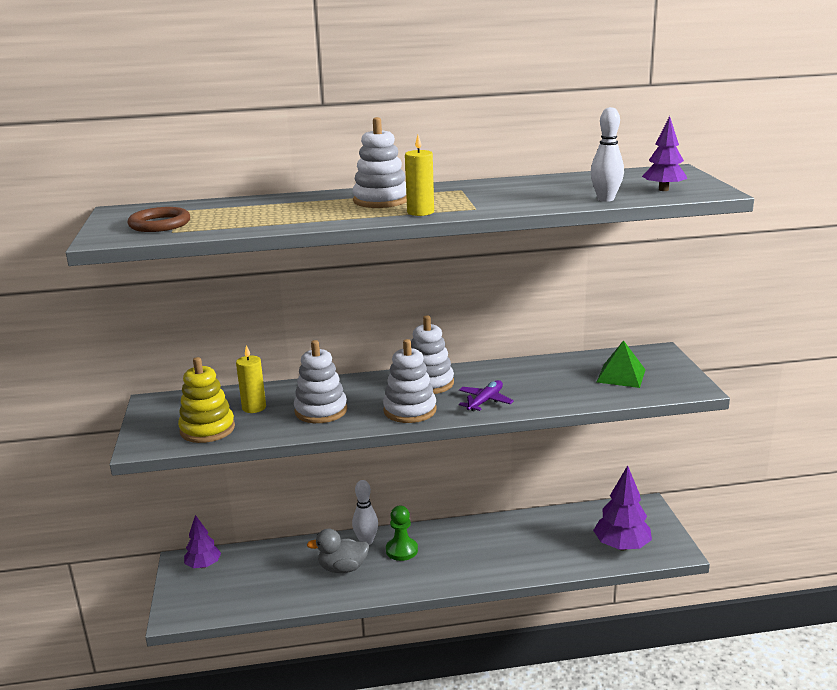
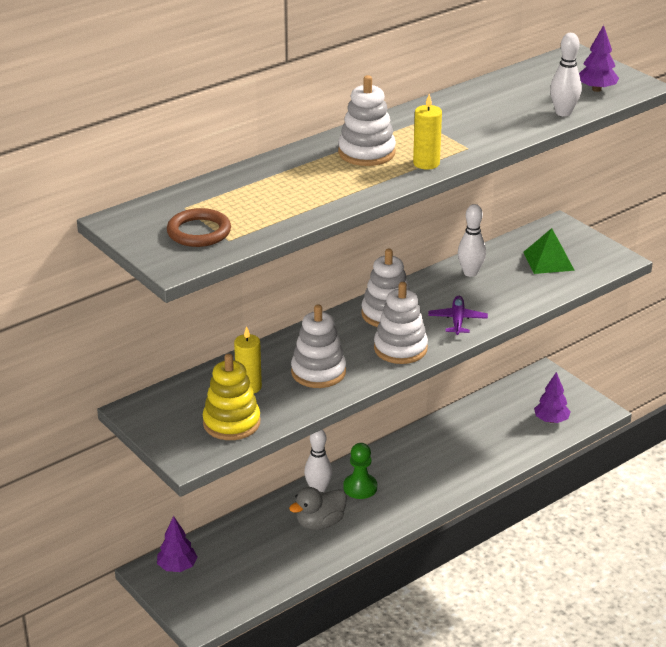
camera: 30 degrees left, 10 degrees up
purple tree [593,465,652,550] -> purple tree [534,372,571,423], size x0.64
none -> white bowling pin [458,204,486,277]

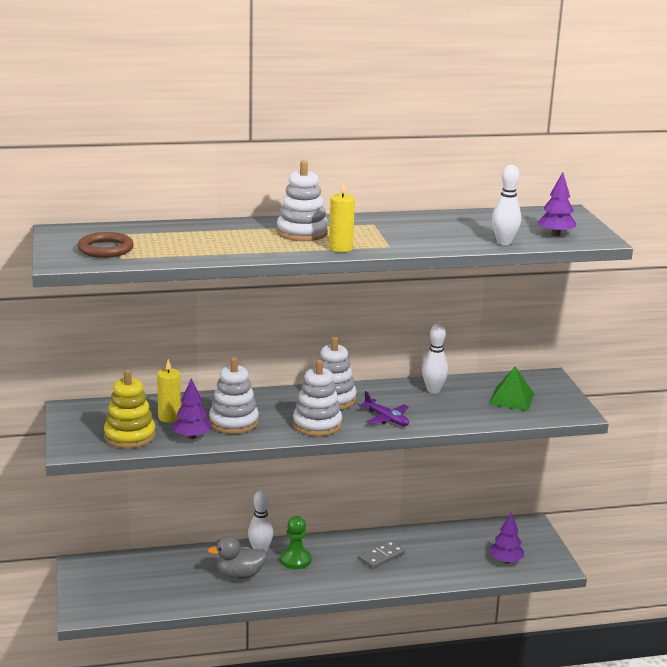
camera: 25 degrees right, 10 degrees down
purple tree [157,516,198,572] -> purple tree moved to [172,379,212,439]
purple plane [428,296,488,335] -> purple plane turned 105 degrees clockwise [359,391,409,426]
none -> grey domino [359,540,405,569]

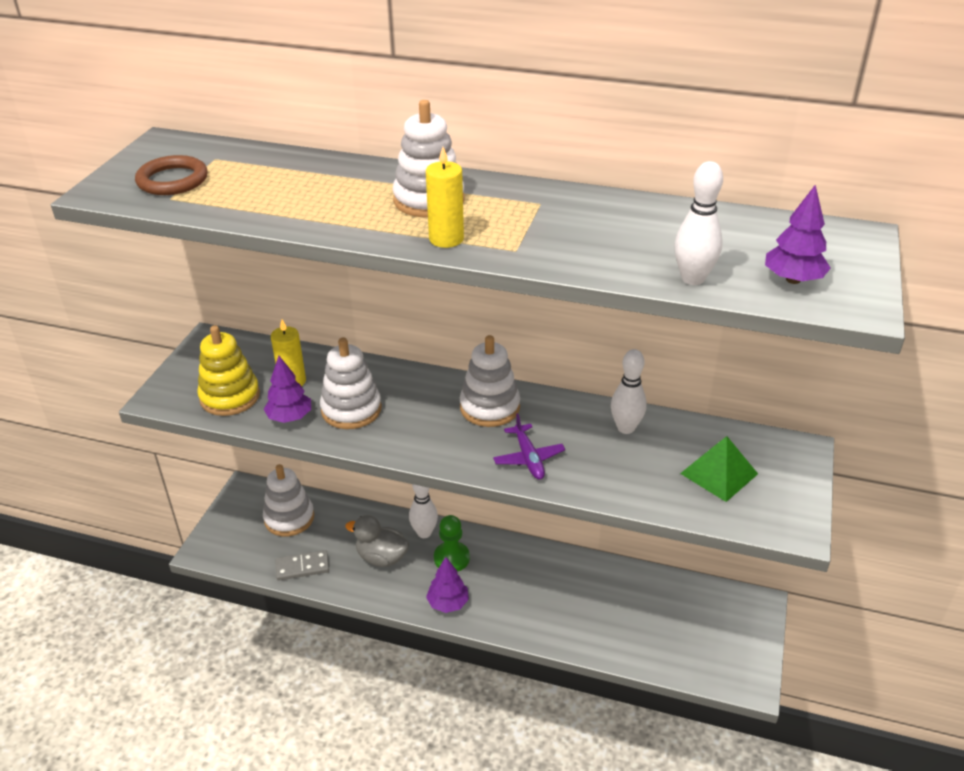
camera: 30 degrees right, 15 degrees up
white stacking toy [293,359,342,436] -> white stacking toy moved to [263,464,314,536]
grey domino [359,540,405,569] -> grey domino moved to [275,550,329,581]
purple tree [489,512,524,563] -> purple tree moved to [426,557,469,613]

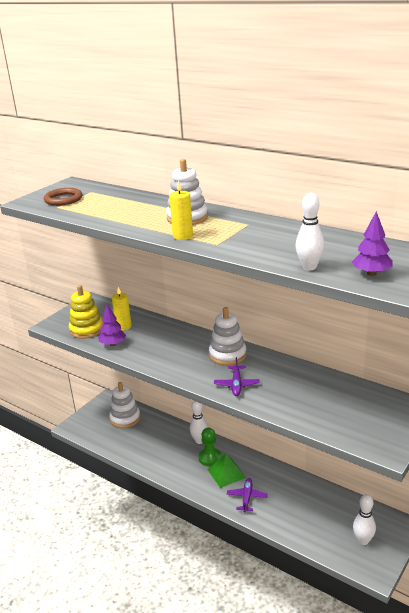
camera: 20 degrees right, 10 degrees down
grey domino [275,550,329,581] -> none
white stacking toy [320,337,382,429] -> none
grey duck [345,515,409,567] -> none
purple tree [426,557,469,613] -> none
white bowling pin [611,349,647,434] -> white bowling pin moved to [353,494,376,545]
green pyramid [680,436,758,502] -> green pyramid moved to [208,453,246,488]
none -> purple plane [227,478,268,513]

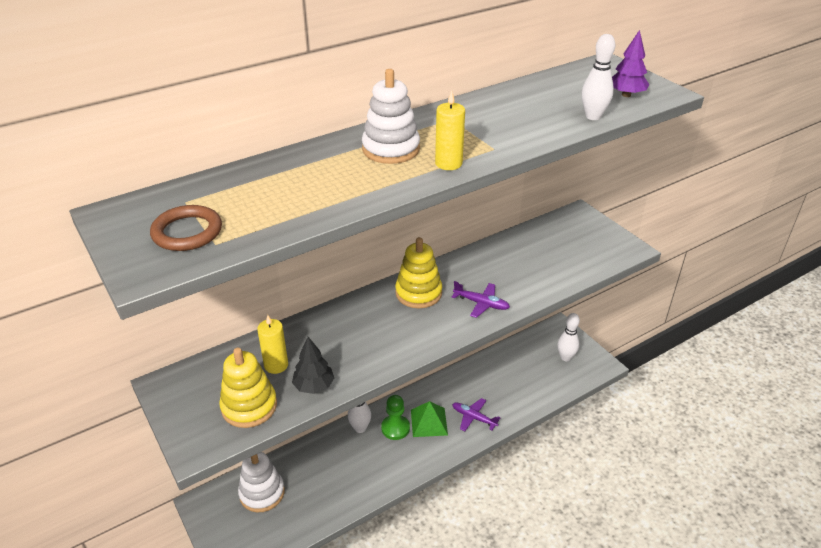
camera: 70 degrees left, 10 degrees up
purple tree [98,305,126,346] -> black tree [292,337,334,394]
white stacking toy [209,307,247,365] -> yellow stacking toy [395,237,442,308]

